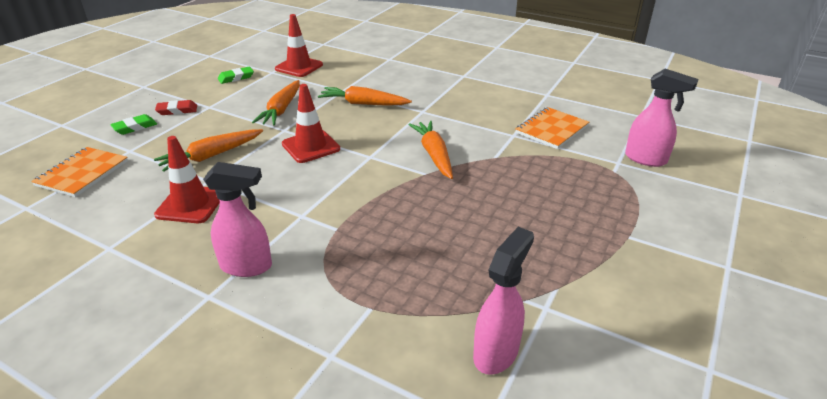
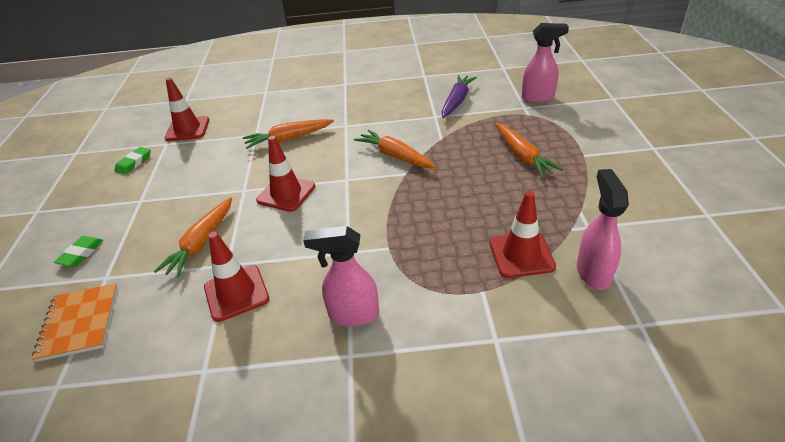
camera: 30 degrees left, 5 degrees up
red eraser [155,100,197,115] -> none
pink spray bottle [203,162,272,277] -> pink spray bottle turned 150 degrees counterclockwise [303,226,379,327]
orange carrot [252,80,300,125] -> orange carrot moved to [495,123,563,178]
orange notebook [516,107,589,149] -> purple carrot [442,75,477,118]
none -> red traffic cone [489,191,556,278]

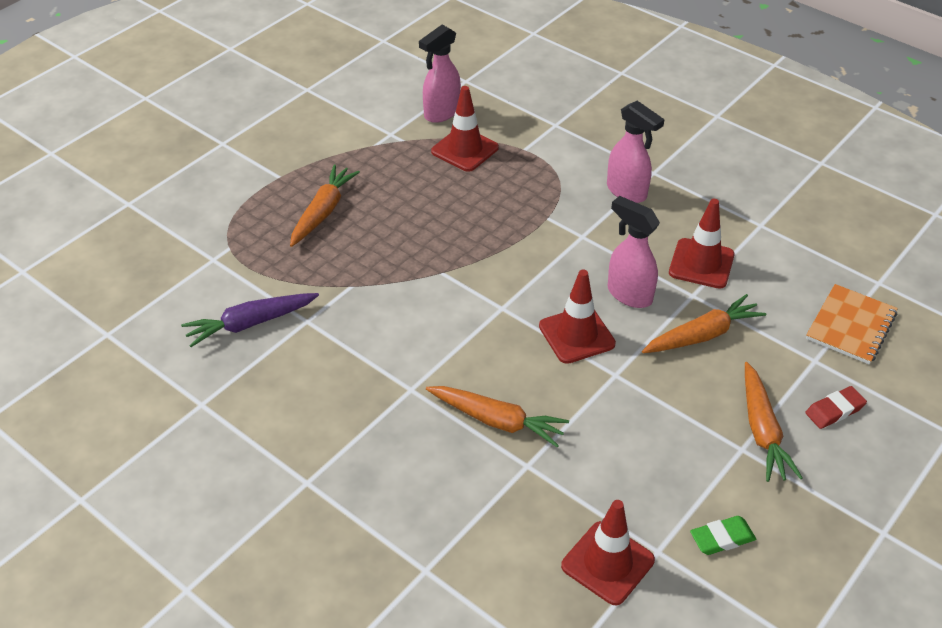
camera: 140 degrees left, 5 degrees up
green eraser [54,236,103,267] -> red eraser [805,386,867,429]
orange carrot [354,130,436,168] -> orange carrot moved to [745,362,803,482]
pink spray bottle [522,23,569,103] -> pink spray bottle moved to [608,196,660,308]

